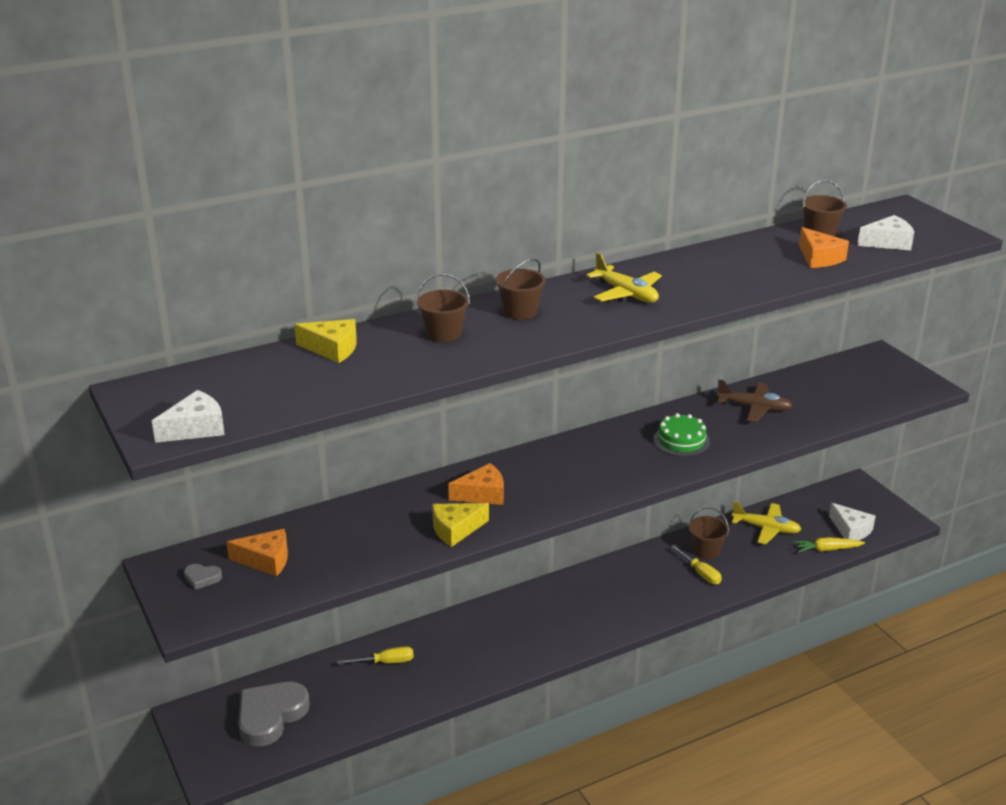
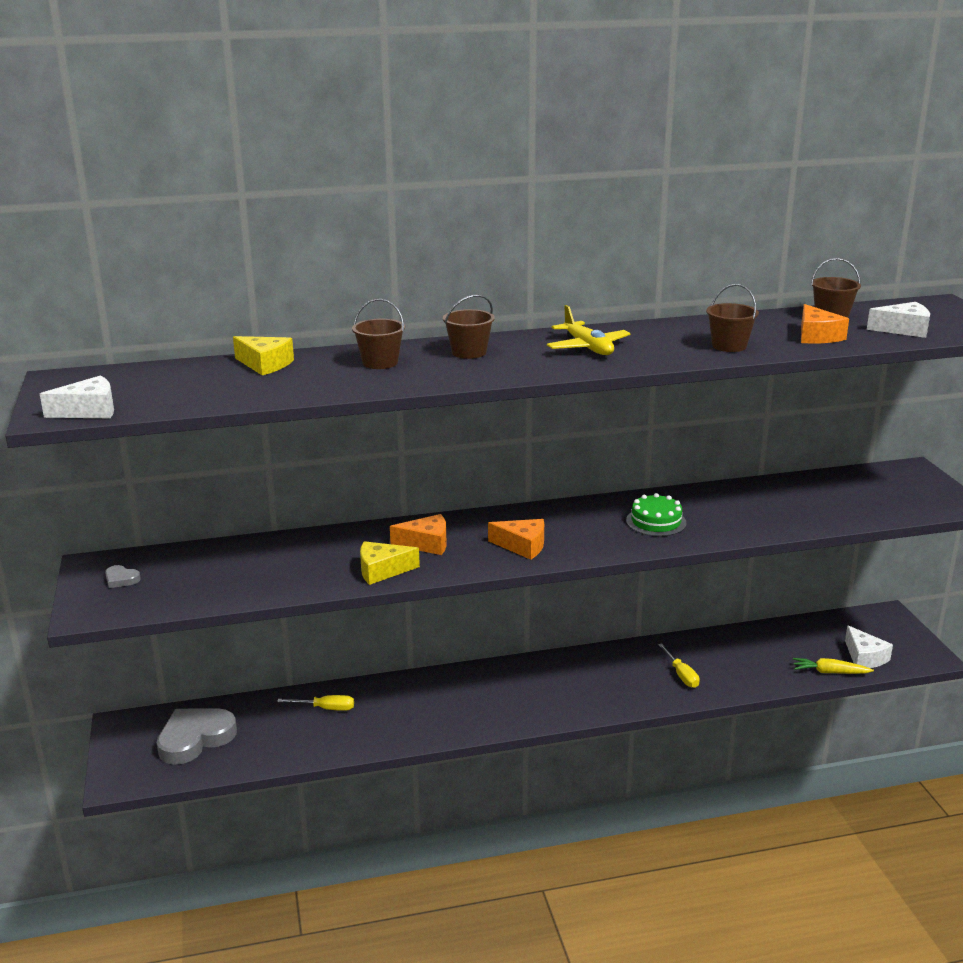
camera: 15 degrees right, 5 degrees down
orange cheese [226,529,288,576] -> orange cheese moved to [488,519,544,560]
brown bucket [689,507,729,560] -> brown bucket moved to [706,284,759,352]
brown plane [717,379,793,422] -> none
yellow plane [732,502,801,544] -> none

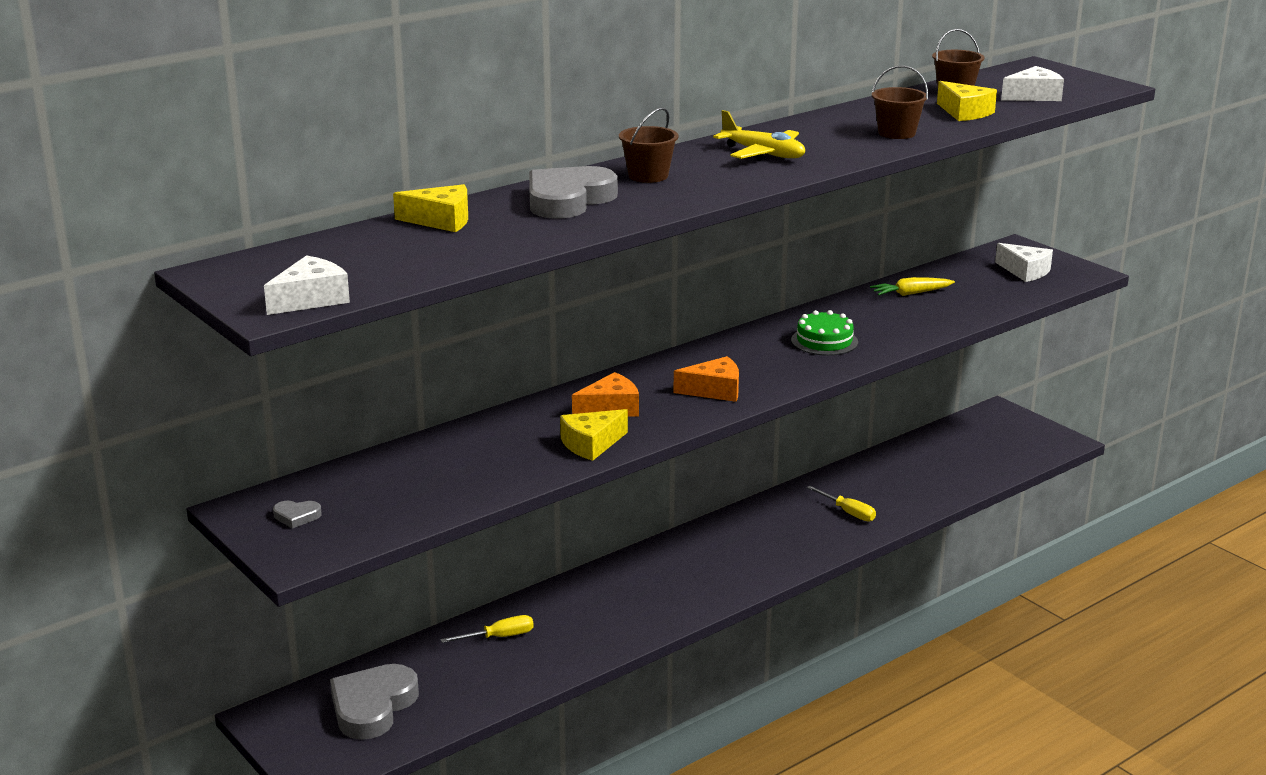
camera: 25 degrees left, 0 degrees up
brown bucket [352,299,405,369] -> grey heart [529,166,618,219]
yellow carrot [793,658,874,674] -> yellow carrot moved to [870,277,955,296]
orange cheese [801,304,849,344] -> yellow cheese [937,81,997,121]
white cheese [845,625,893,668] -> white cheese moved to [995,243,1053,282]

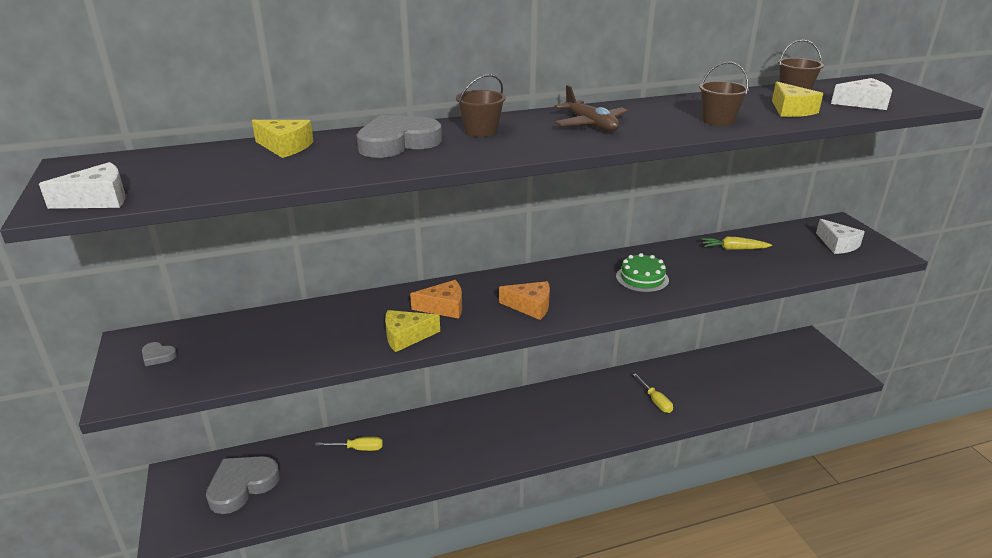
camera: 20 degrees right, 5 degrees up
yellow plane [713,110,805,161] -> brown plane [555,85,629,131]

